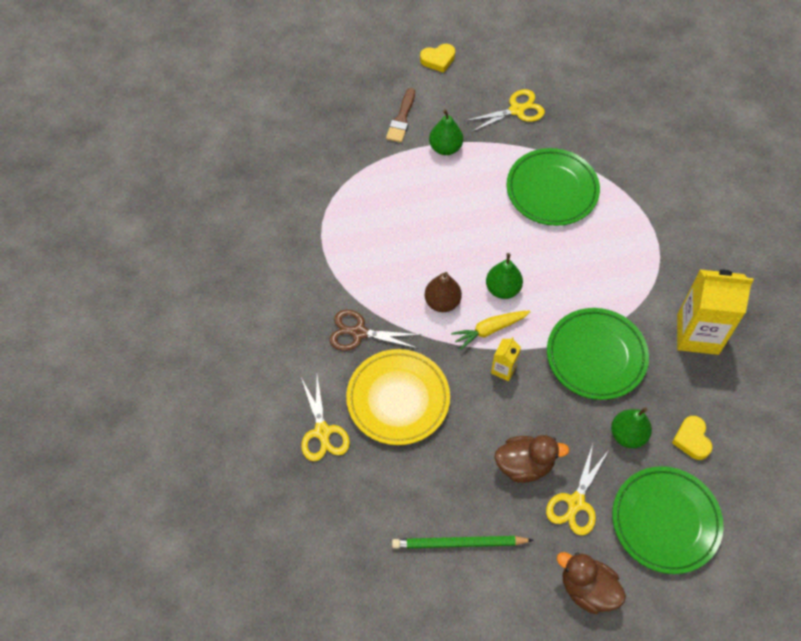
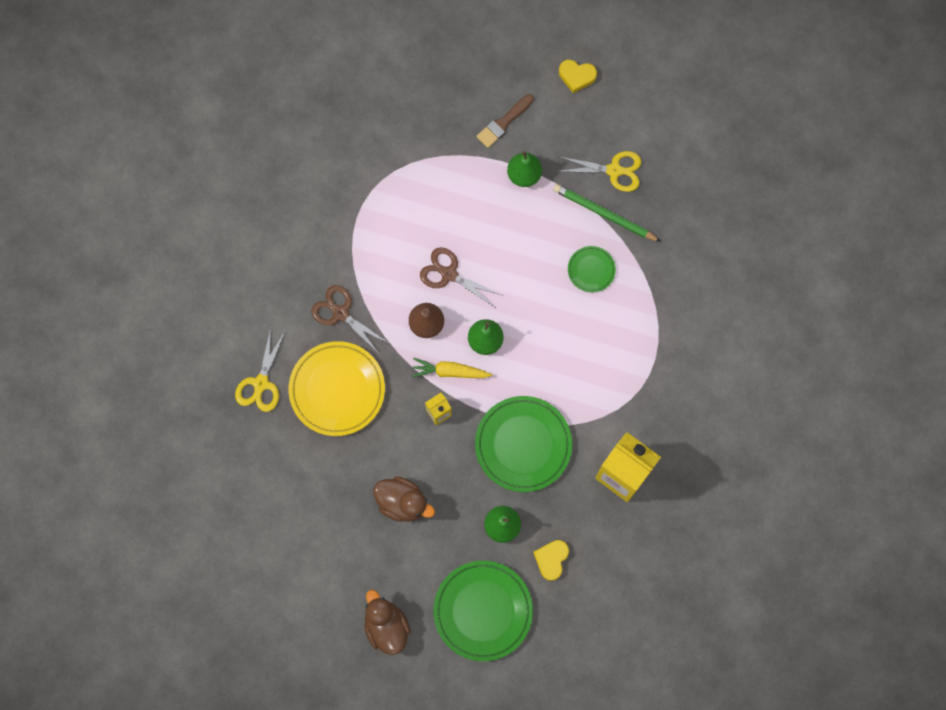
camera: 30 degrees right, 15 degrees up
green pencil [392,536,534,549] -> green pencil moved to [553,184,661,242]
green plate [507,148,600,226] -> green plate [568,246,616,292], size x0.51
yellow scissors [546,444,609,535] -> none
none -> brown scissors [420,247,504,308]

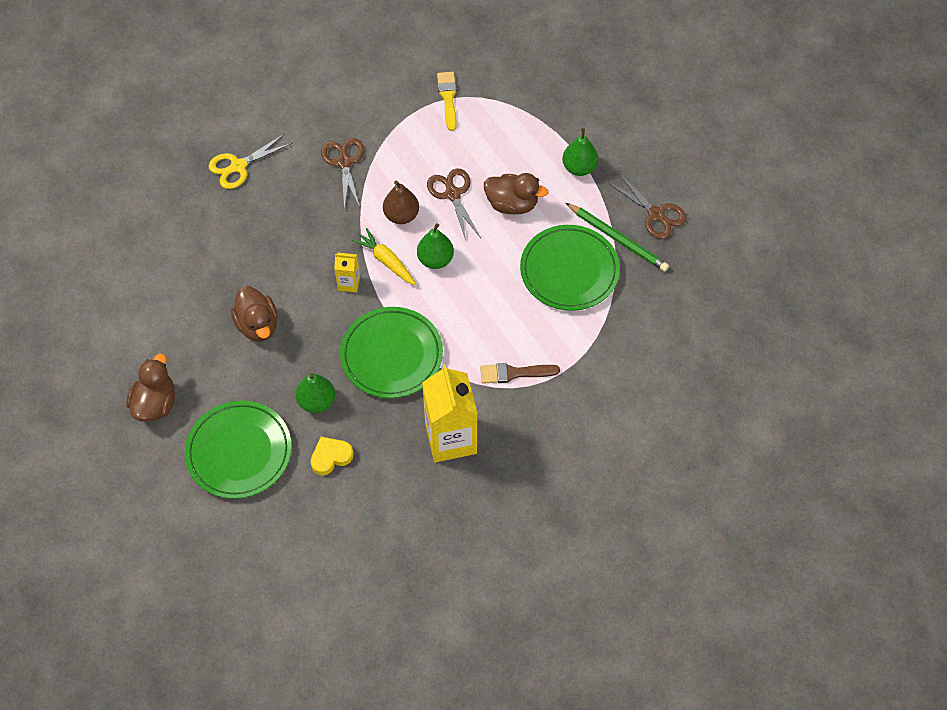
camera: 40 degrees right, 15 degrees down
yellow plate [289,341,385,436] -> none
brown brush [476,94,534,148] -> brown brush moved to [480,363,560,384]
green pencil [553,184,661,242] -> green pencil turned 150 degrees clockwise [566,203,669,272]
yellow scissors [557,151,641,192] -> brown scissors [609,173,687,239]
yellow heart [559,60,597,93] -> none
green plate [568,246,616,292] -> green plate [520,225,620,311], size x1.97
none -> yellow brush [437,72,457,131]
none -> brown duck [484,173,548,214]

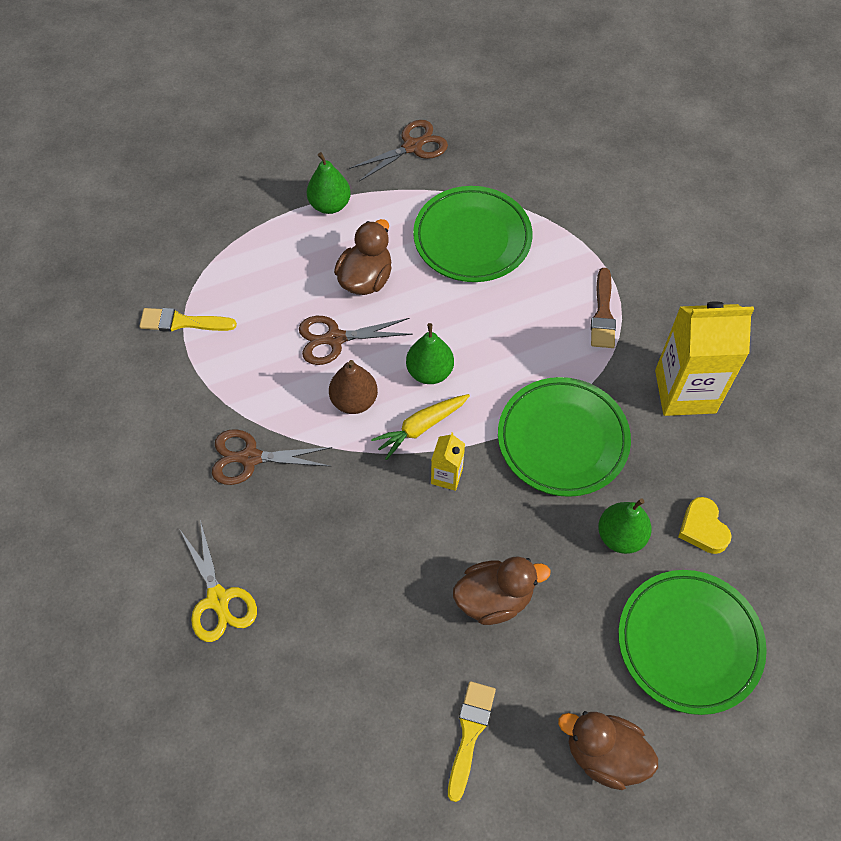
camera: 80 degrees left, 0 degrees up
green pencil [566,203,669,272] -> none
none -> yellow brush [448,681,496,802]

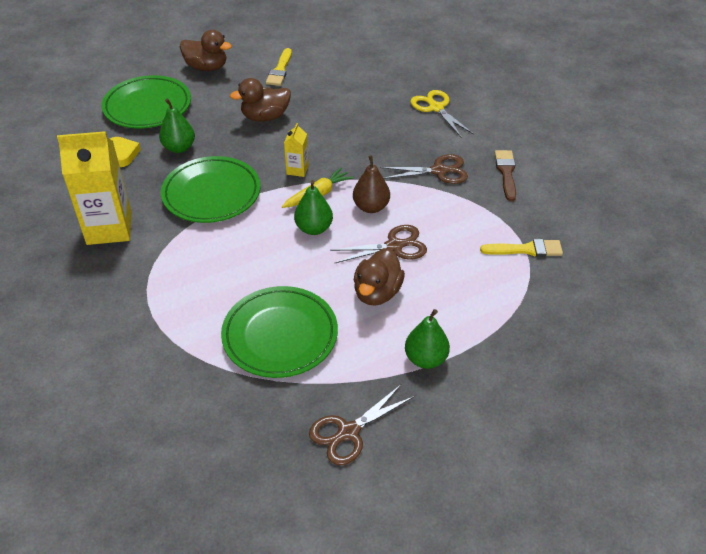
camera: 175 degrees right, 15 degrees down
brown brush [591,268,616,348] -> brown brush moved to [495,150,516,201]

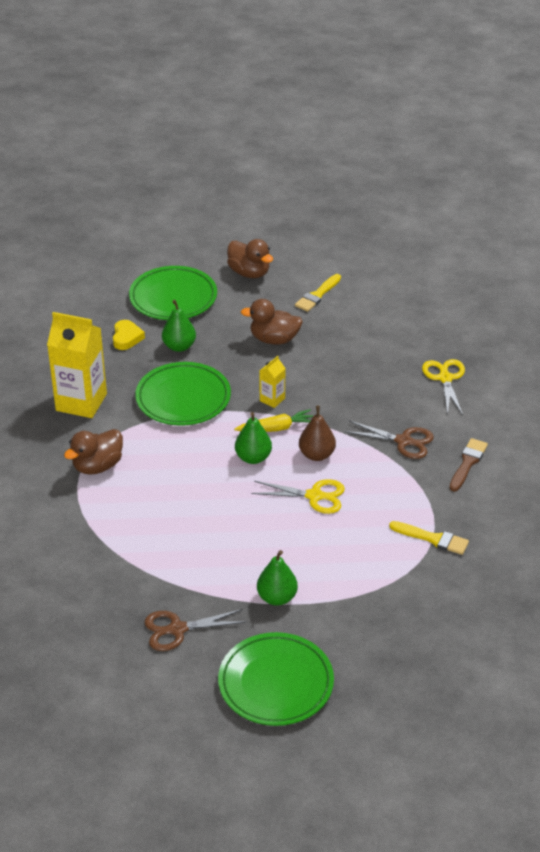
camera: 25 degrees right, 5 degrees down
green plate [221,286,338,378] -> green plate moved to [218,632,334,726]
brown scissors [330,225,427,263] -> yellow scissors [251,479,345,514]
brown duck [353,248,405,306] -> brown duck moved to [64,429,123,475]

